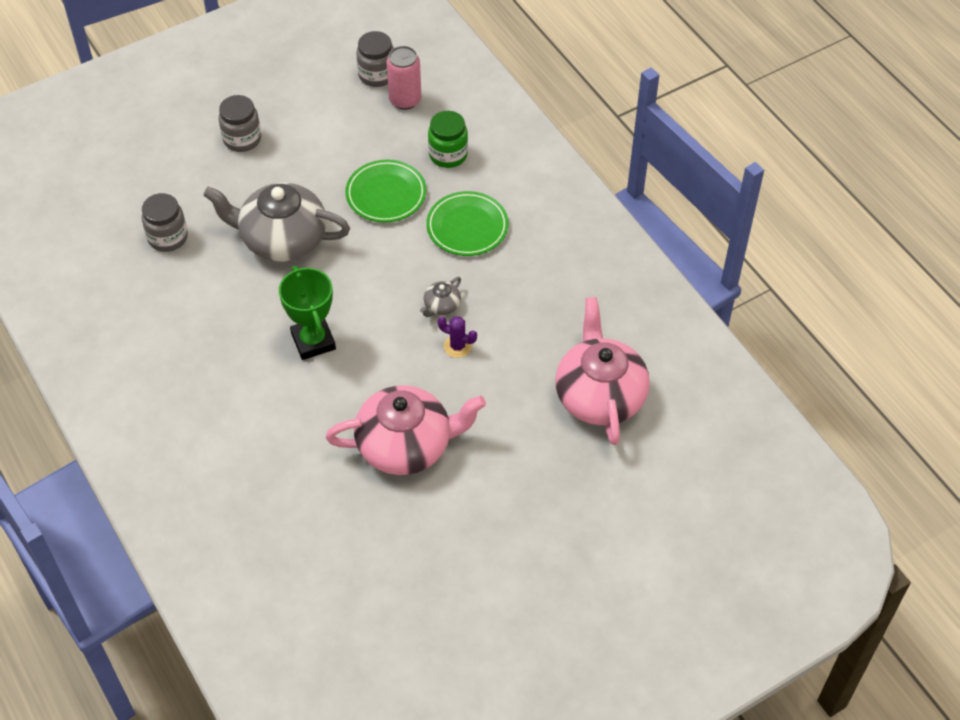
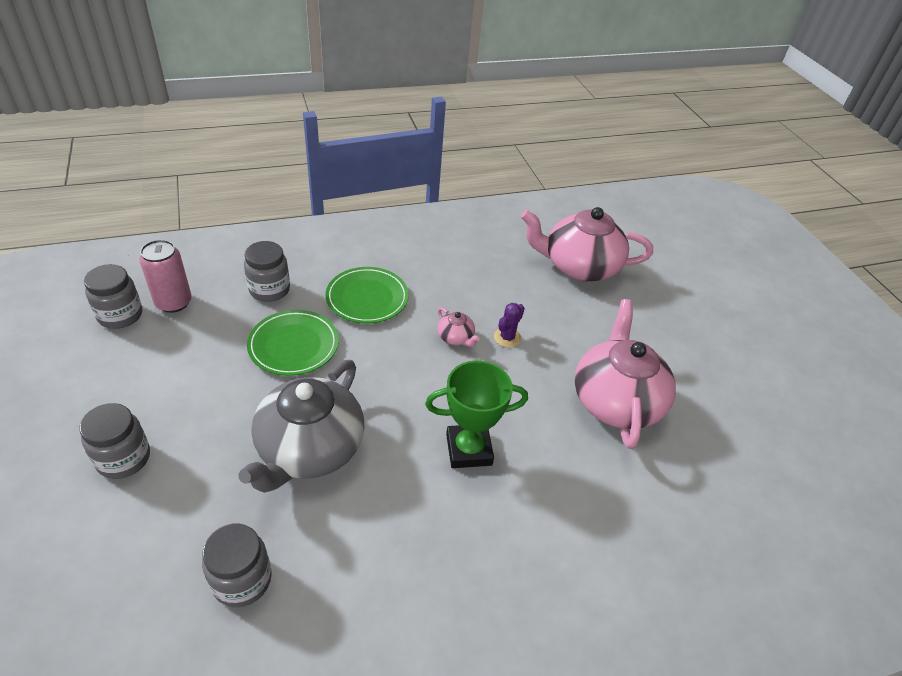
camera: 80 degrees left, 10 degrees down
grey teapot [420,277,461,317] -> pink teapot [437,307,480,347]
green jar [428,111,468,168] -> grey jar [244,241,290,302]

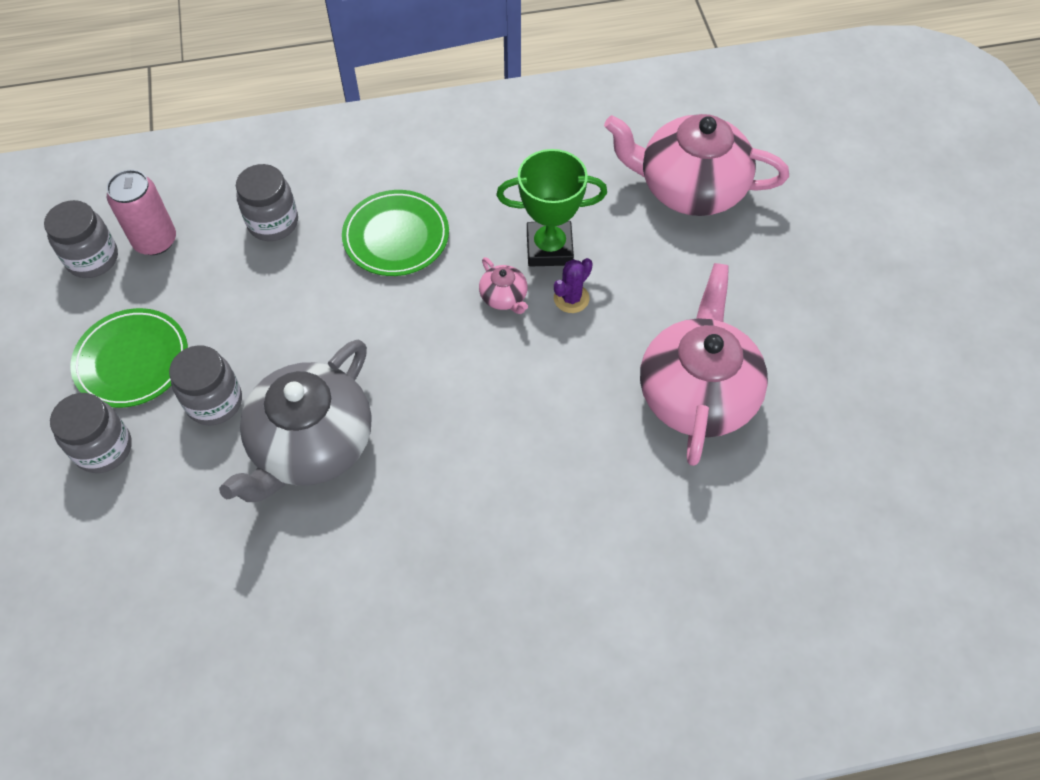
camera: 10 degrees right, 15 degrees up
grey jar [202,524,272,607] -> grey jar moved to [169,345,242,425]
green plate [247,310,339,376] -> green plate moved to [70,308,188,408]
green trophy [425,361,528,468] -> green trophy moved to [496,149,607,267]

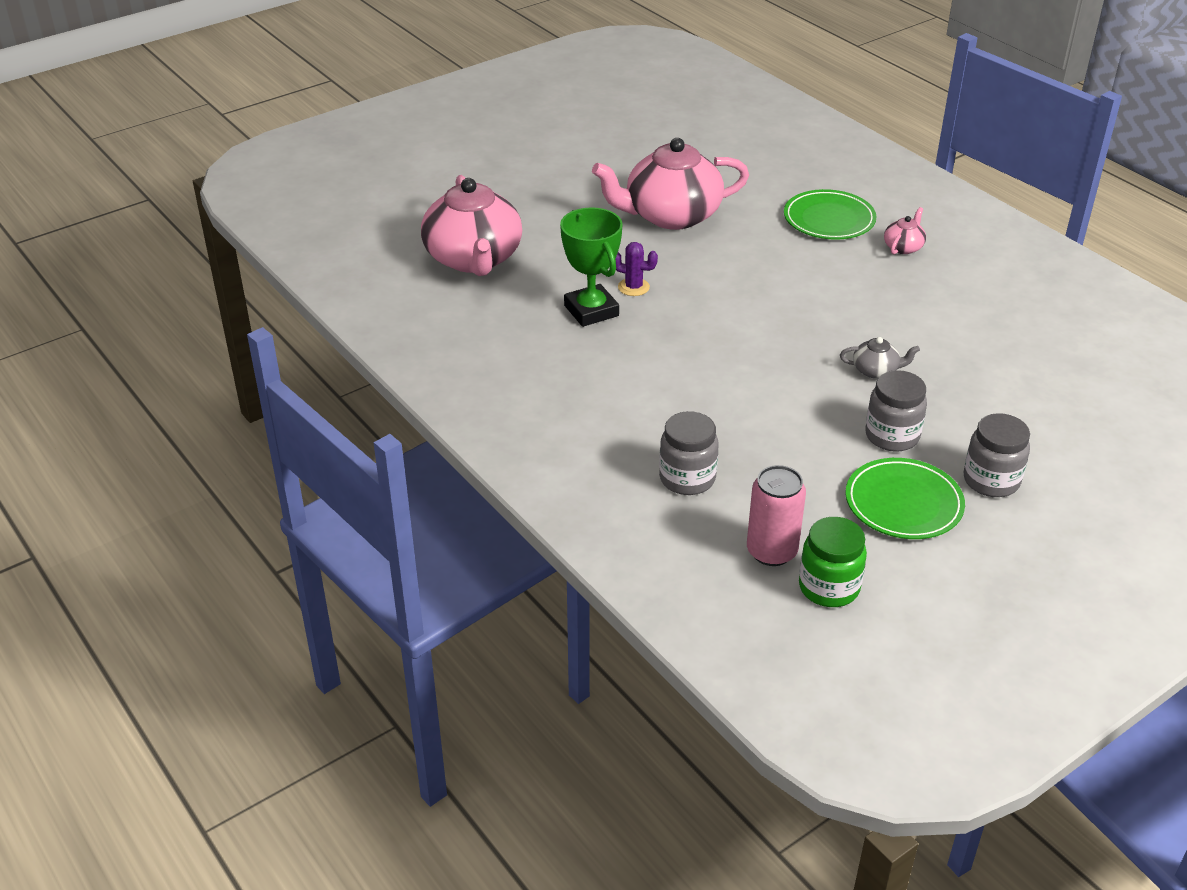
camera: 115 degrees left, 20 degrees down
grey jar [44,200,118,278] -> green jar [799,517,867,607]
grey teapot [219,339,372,502] -> grey teapot [840,337,920,379], size x0.42
green plate [342,190,449,276] -> green plate moved to [784,189,877,240]
pink teapot [479,257,528,314] -> pink teapot moved to [884,207,926,255]

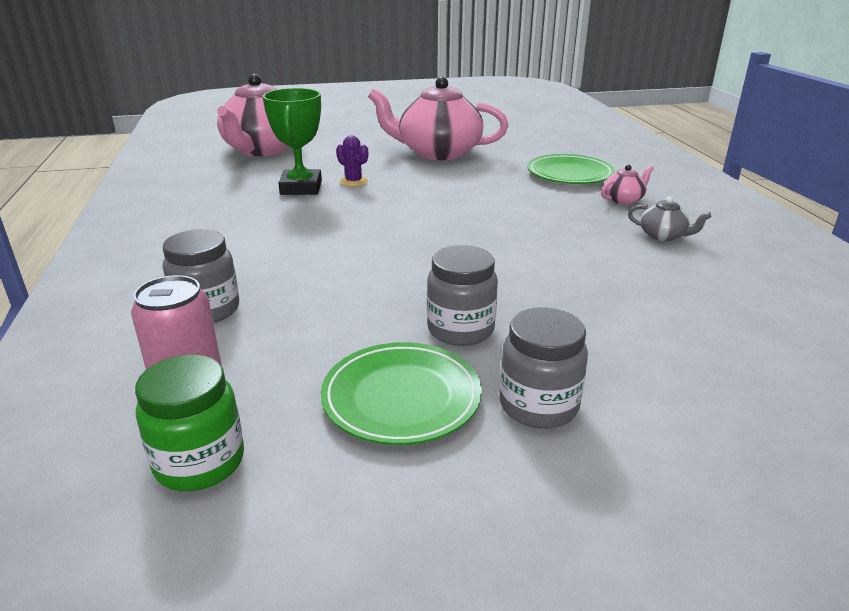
camera: 25 degrees right, 10 degrees down
grey teapot [840,337,920,379] -> grey teapot moved to [628,197,711,241]

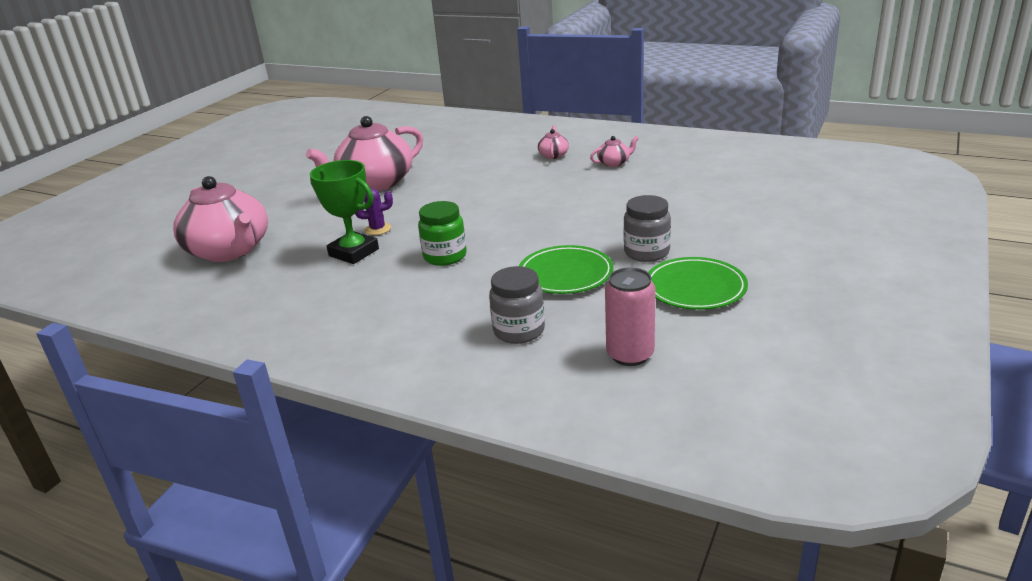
camera: 50 degrees left, 0 degrees up
green jar [135,354,244,491] -> green jar moved to [418,201,467,266]
grey jar [499,308,588,429] -> none
green plate [527,154,615,184] -> green plate moved to [519,245,614,294]
grey teapot [628,197,711,241] -> pink teapot [590,136,639,167]

